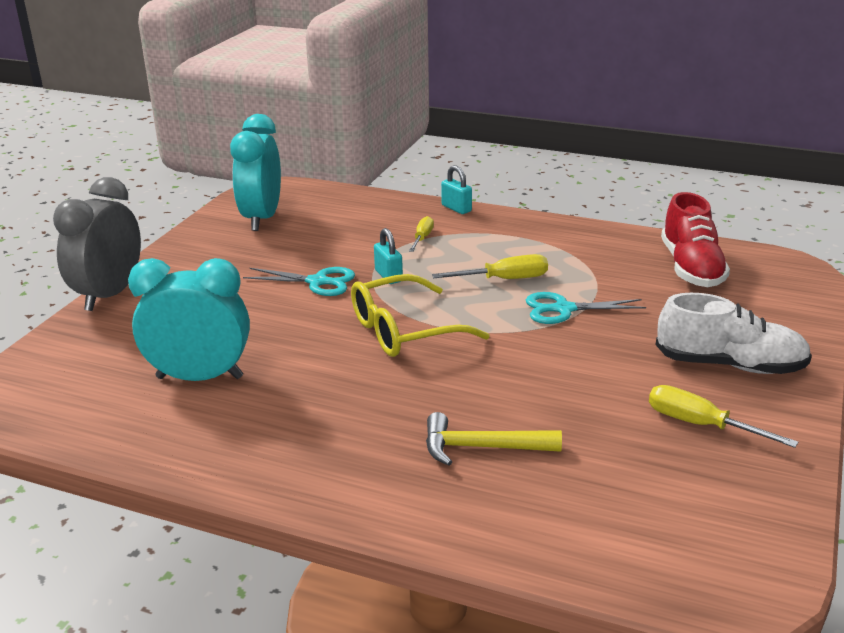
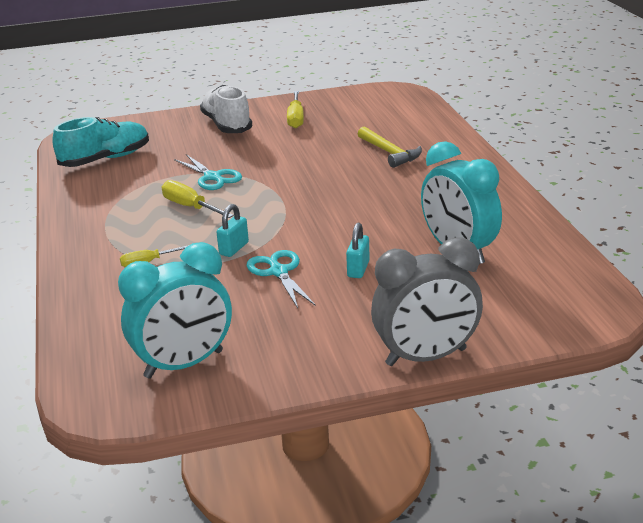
camera: 125 degrees left, 0 degrees up
yellow glasses [351,274,490,357] -> none
turquoise padlock [441,165,472,214] -> turquoise padlock moved to [346,223,370,278]
red shoe [661,192,730,287] -> turquoise shoe [52,117,149,167]

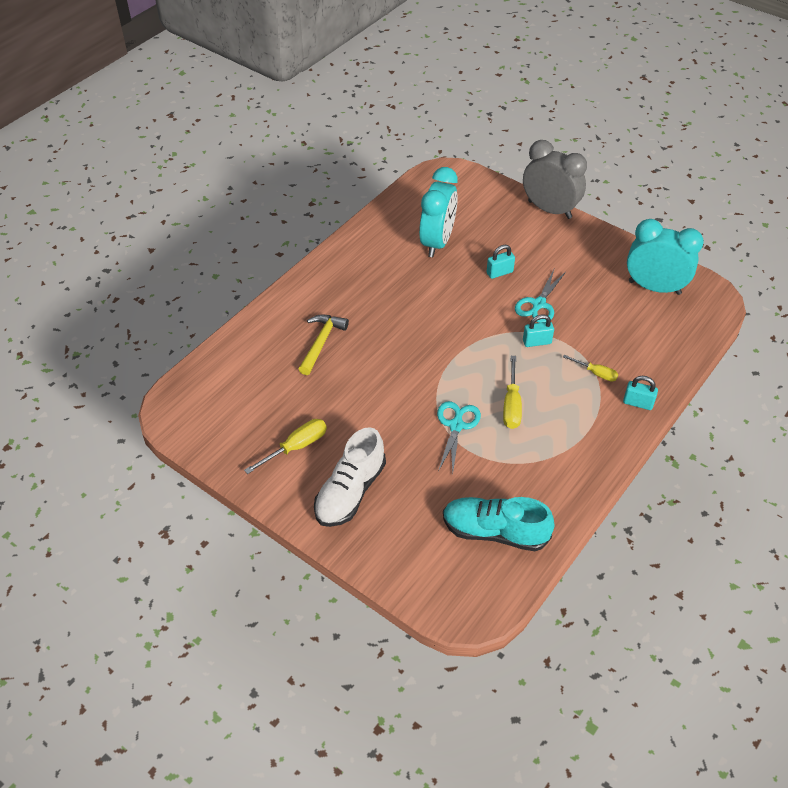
camera: 130 degrees left, 20 degrees up
none -> turquoise padlock [623,376,658,410]

